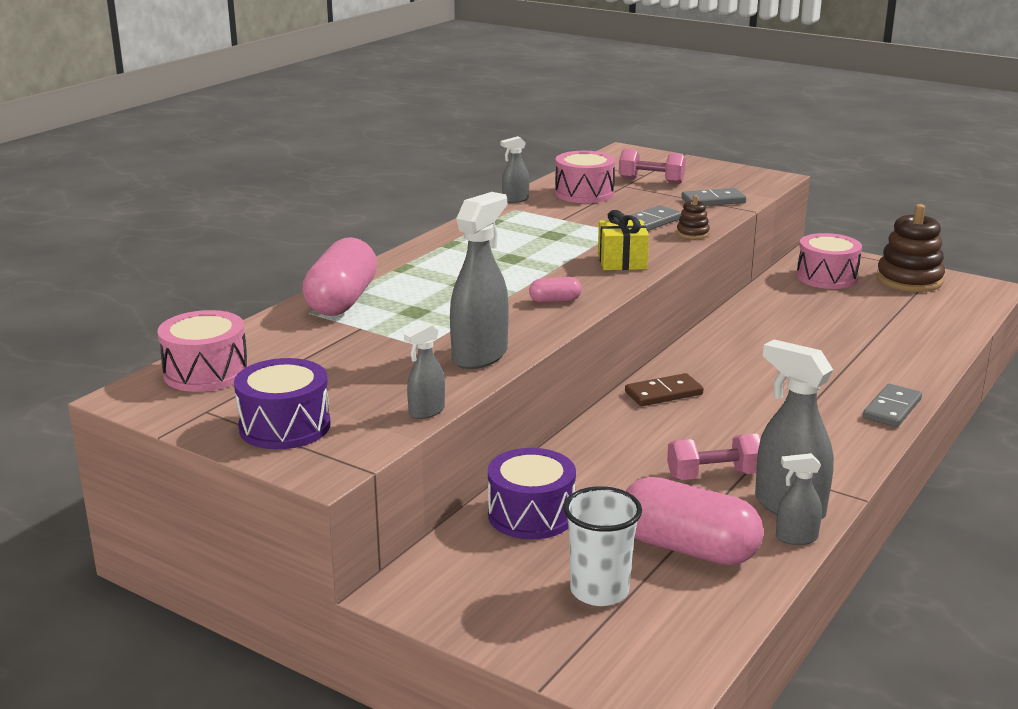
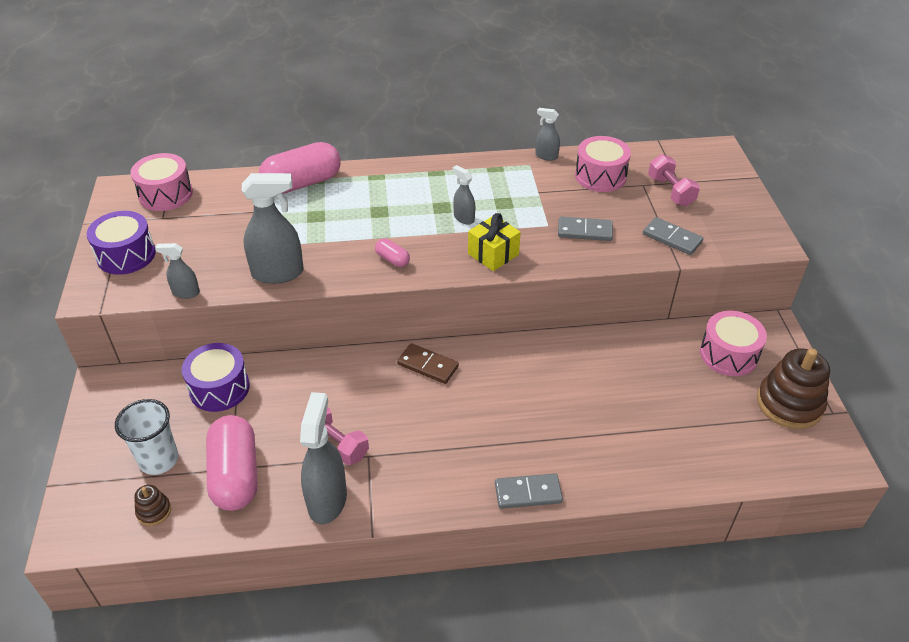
camera: 50 degrees right, 20 degrees up
brown stacking toy [677,195,710,239] -> brown stacking toy moved to [134,485,171,526]
grey spray bottle [776,453,822,545] -> grey spray bottle moved to [453,165,475,225]

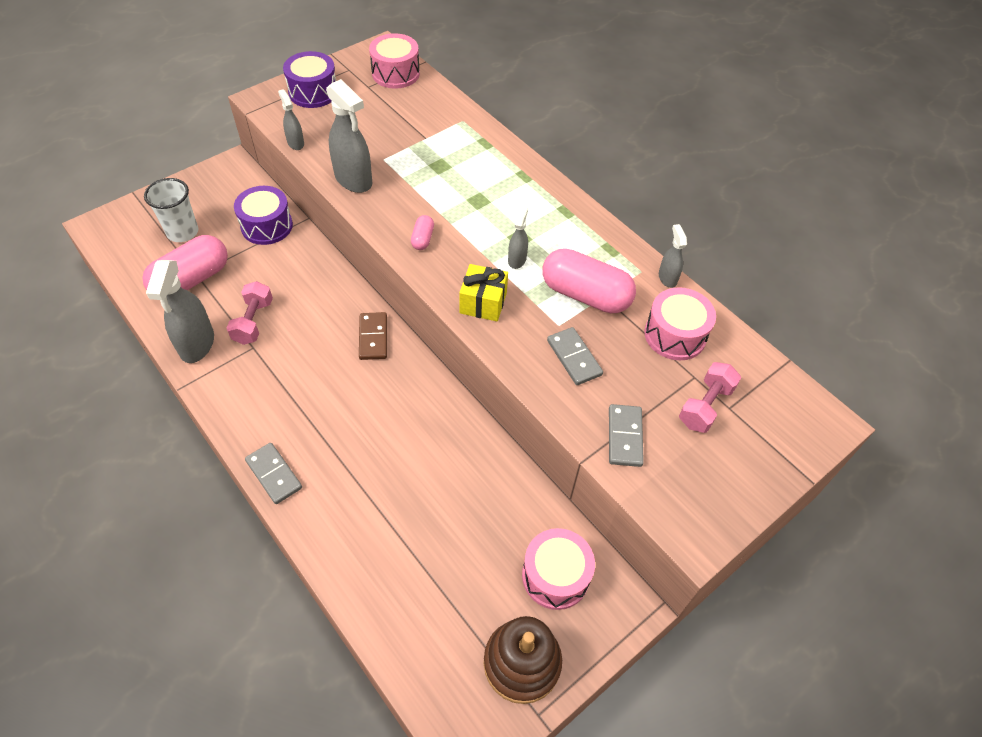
camera: 55 degrees right, 10 degrees up
brown stacking toy [134,485,171,526] -> none
pink capsule [259,142,341,194] -> pink capsule moved to [542,248,636,313]
grey spray bottle [300,392,347,524] -> grey spray bottle turned 120 degrees clockwise [146,260,214,363]

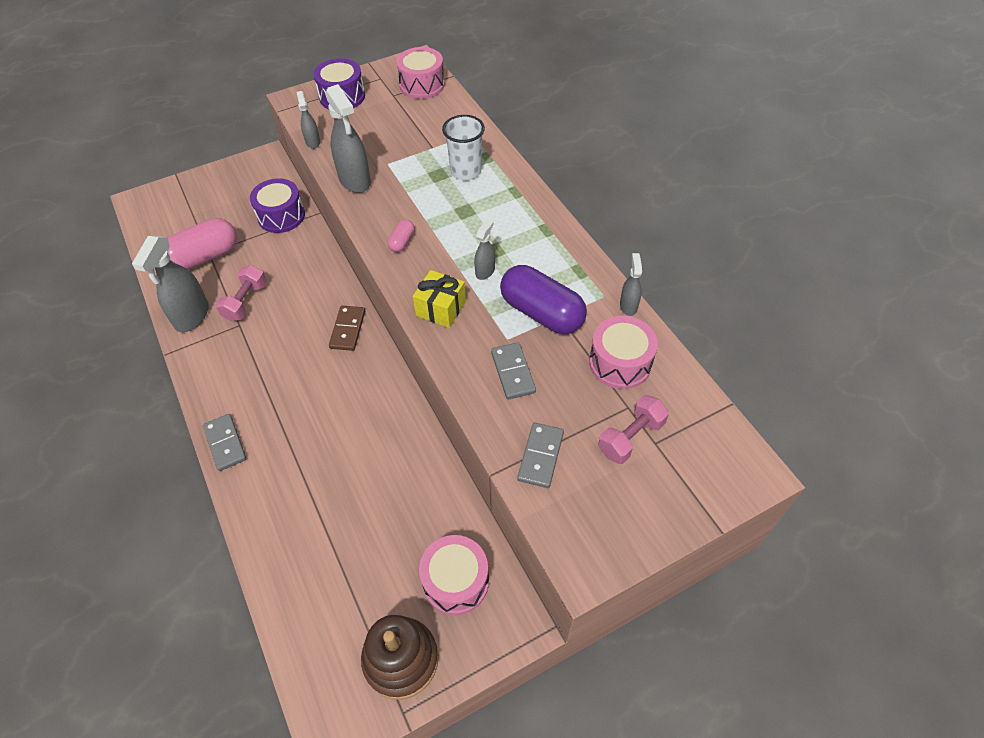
camera: 15 degrees right, 0 degrees up
white cup [144,178,198,242] -> white cup moved to [442,115,485,180]
pink capsule [542,248,636,313] -> purple capsule [500,265,587,334]

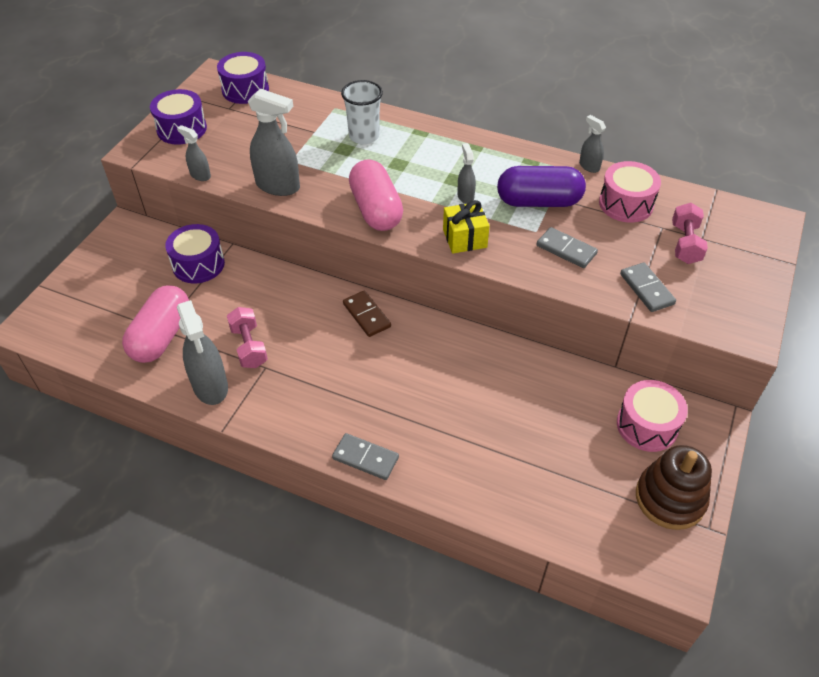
camera: 40 degrees left, 5 degrees down
pink capsule [388,219,414,252] -> pink capsule [349,159,403,231], size x2.24
pink drum [396,47,445,99] -> purple drum [217,52,269,104]

